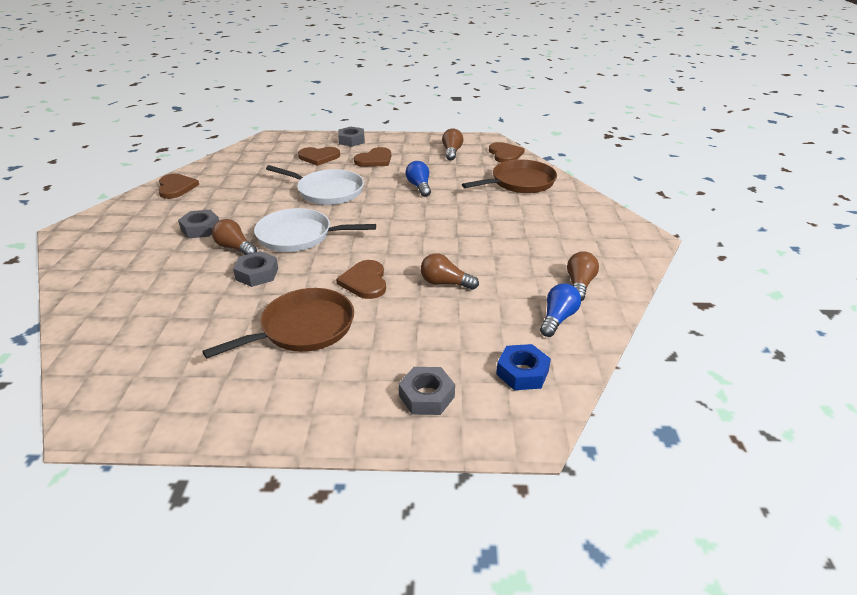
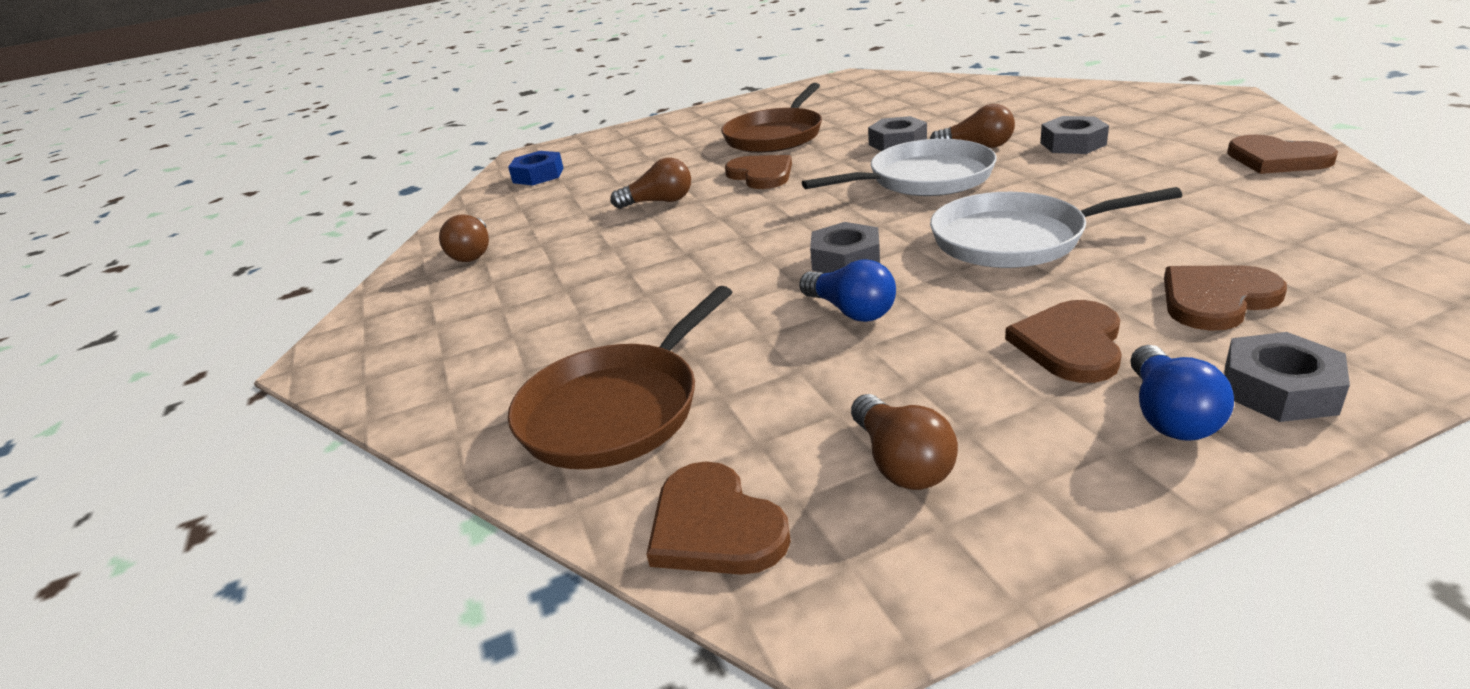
camera: 160 degrees right, 5 degrees down
grey nut [399,367,455,415] -> grey nut moved to [810,222,880,273]
blue light bulb [540,283,581,337] -> blue light bulb moved to [1130,345,1234,441]

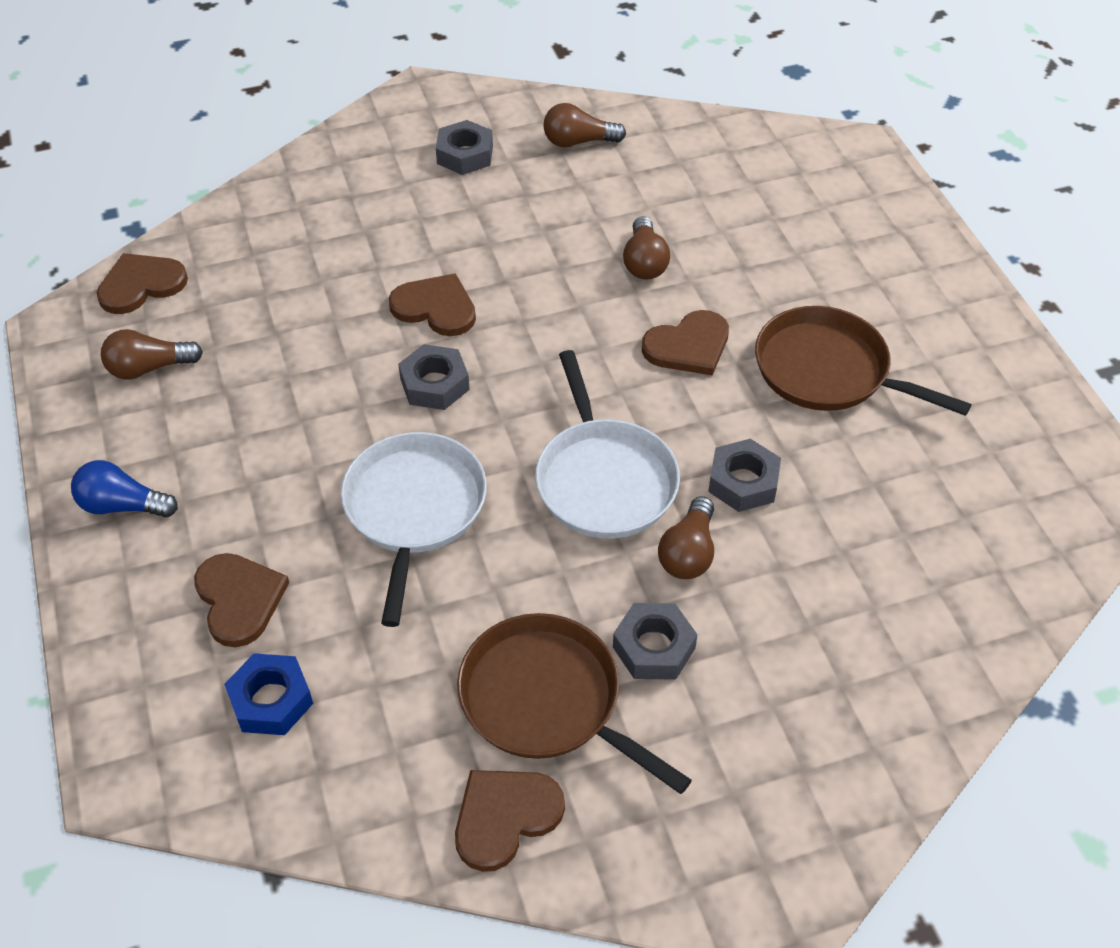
camera: 90 degrees right, 20 degrees up
blue nut [508,151,564,185] -> blue nut moved to [224,653,313,735]
brown pan [508,286,732,469] -> brown pan moved to [457,613,692,794]
blue light bulb [799,259,896,322] -> none
brown heart [1005,300,1122,383] -> brown heart moved to [389,273,476,336]
grey nut [1224,332,1350,422] -> grey nut moved to [436,120,493,175]

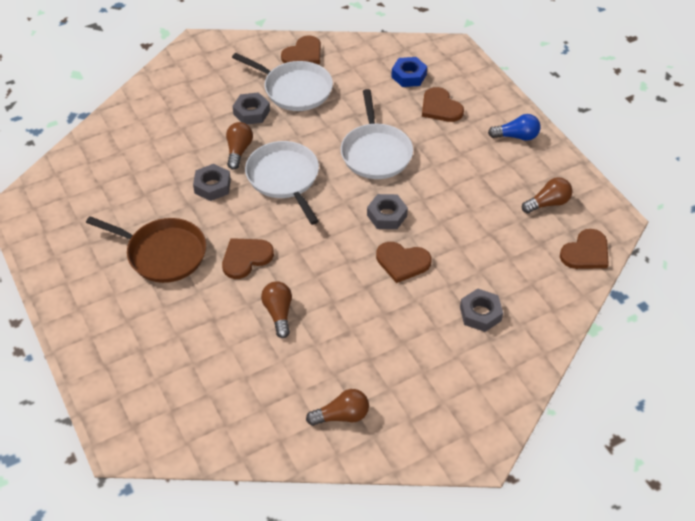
camera: 170 degrees right, 0 degrees up
grey nut [436,120,493,175] -> grey nut moved to [460,288,503,332]
brown pan [457,613,692,794] -> white pan [232,53,333,111]

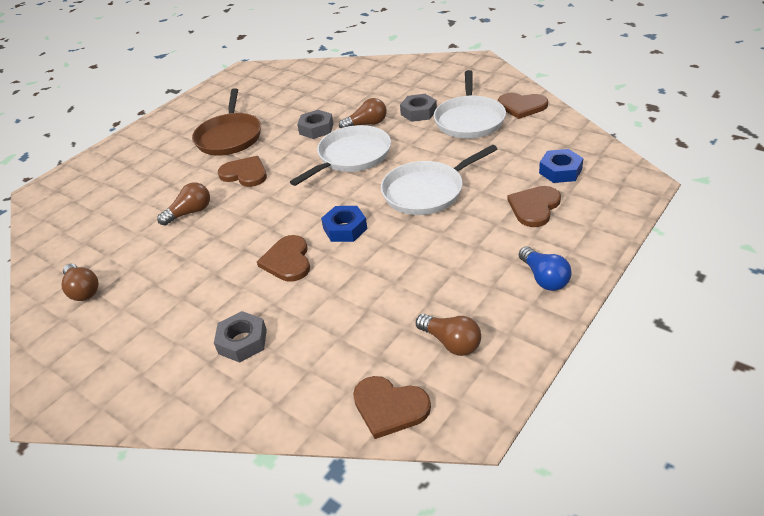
camera: 70 degrees right, 10 degrees down
grey nut [367,194,408,229] -> blue nut [321,206,367,242]

